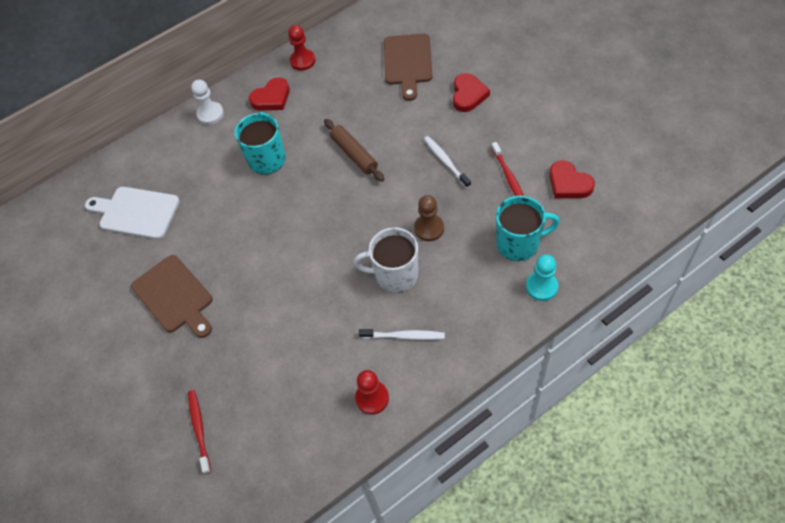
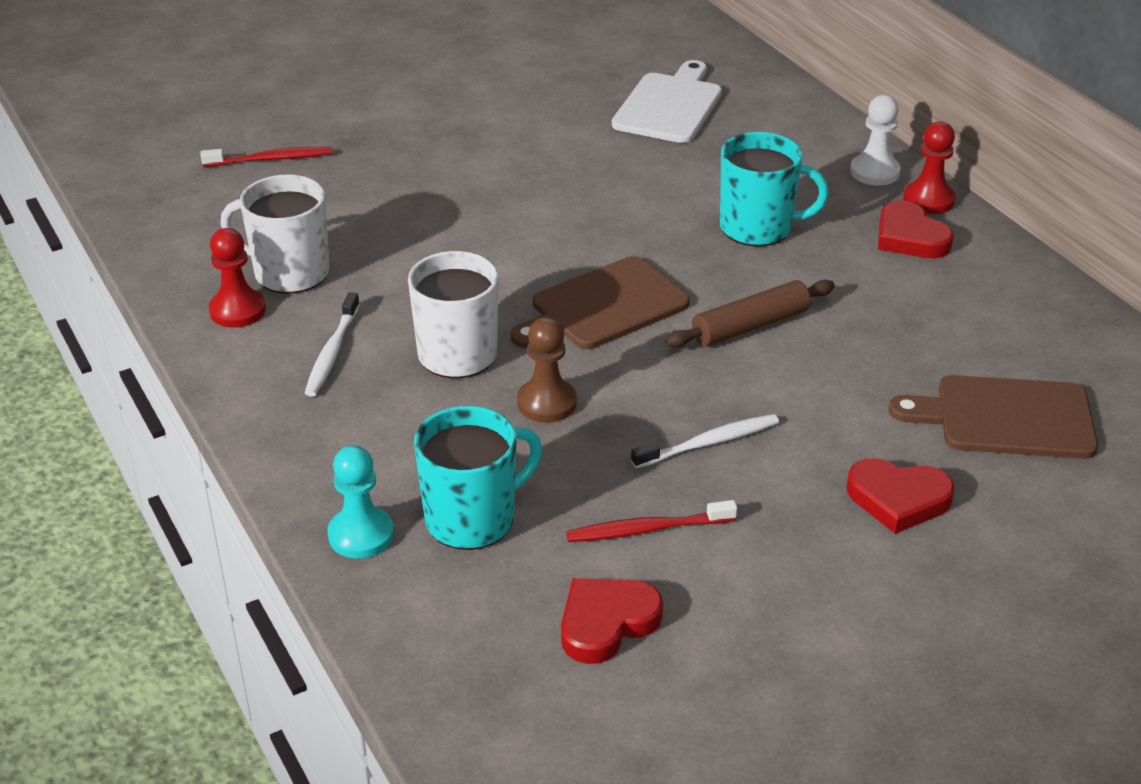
camera: 90 degrees right, 20 degrees down
brown cutting board [131,255,212,338] -> brown cutting board moved to [511,256,690,349]
red pawn [288,25,316,71] -> red pawn moved to [903,121,955,214]
turquoise mug [496,196,560,261] -> turquoise mug turned 120 degrees counterclockwise [414,406,542,550]
none -> white mug [220,174,329,294]

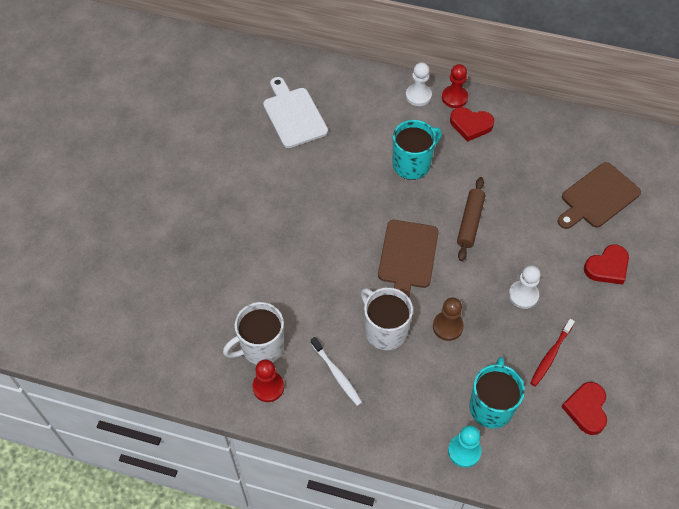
camera: 45 degrees left, 20 degrees up
red toothbrush [200,147,332,167] -> none
white toothbrush [631,414,779,468] -> white pawn [509,265,541,309]

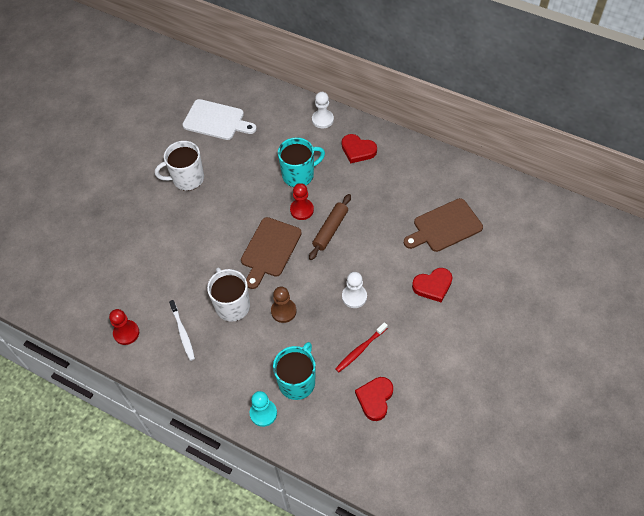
camera: 15 degrees right, 0 degrees up
white mug [223,302,284,365] -> white mug moved to [155,141,204,191]
white cutting board [263,77,328,148] -> white cutting board turned 120 degrees clockwise [182,99,257,140]
red pawn [442,64,468,108] -> red pawn moved to [290,183,314,220]

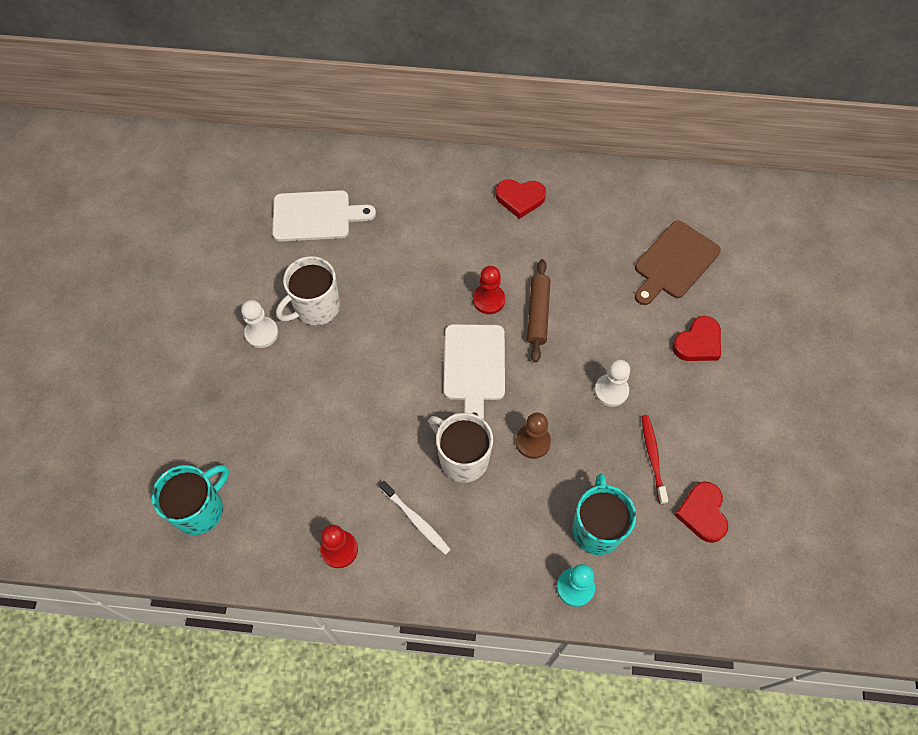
camera: 25 degrees left, 5 degrees up
brown cutting board [241,217,302,289] -> white cutting board [444,324,505,419]
turquoise mug [278,137,325,187] -> turquoise mug moved to [151,465,229,535]
white pawn [312,92,334,129] -> white pawn moved to [241,300,278,348]
red toothbrush [335,322,388,372] -> red toothbrush turned 150 degrees clockwise [642,415,668,504]

